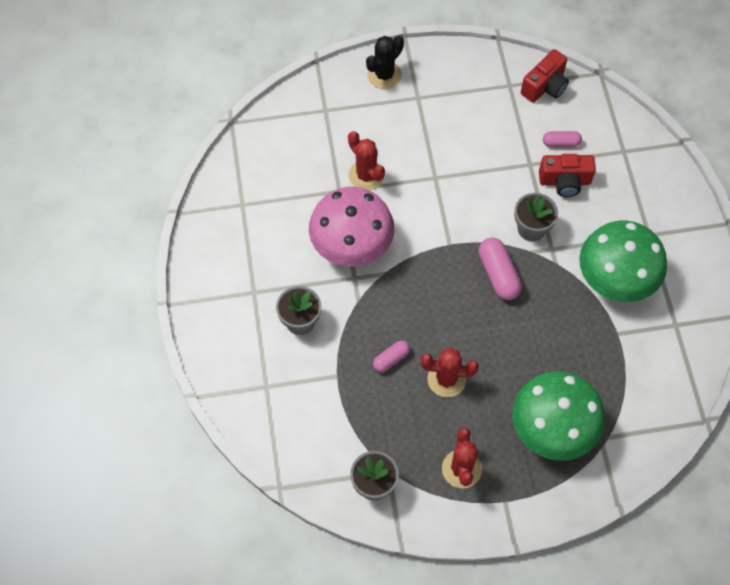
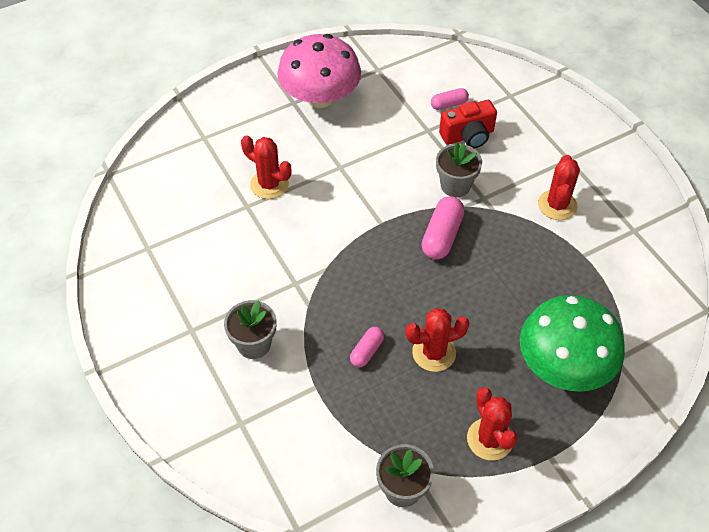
camera: 20 degrees left, 10 degrees down
pink mushroom [309,187,394,267] -> pink mushroom moved to [277,34,361,108]
black cactus [366,36,404,89] -> none
pink capsule [479,238,522,300] -> pink capsule turned 60 degrees clockwise [422,196,465,259]
red camera [521,49,569,103] -> none
green mushroom [579,221,667,302] -> red cactus [538,155,580,220]

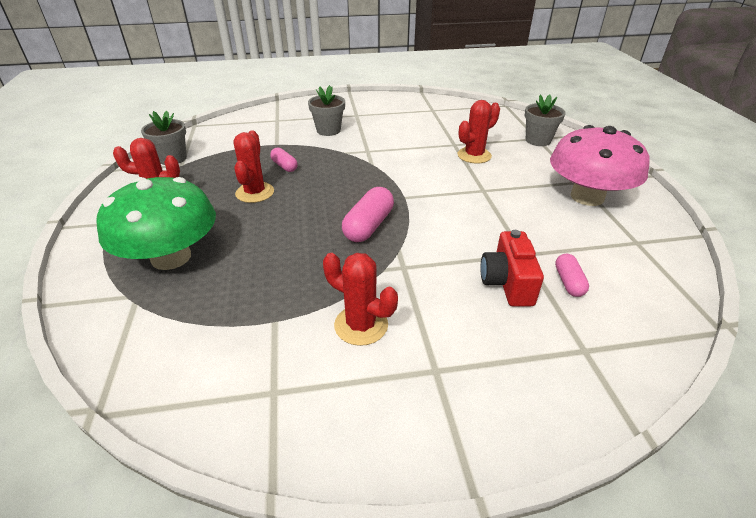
camera: 110 degrees right, 15 degrees down
pink capsule [422,196,465,259] -> pink capsule turned 75 degrees clockwise [342,187,394,242]
grey flower pot [436,143,482,197] -> grey flower pot moved to [525,94,566,146]

